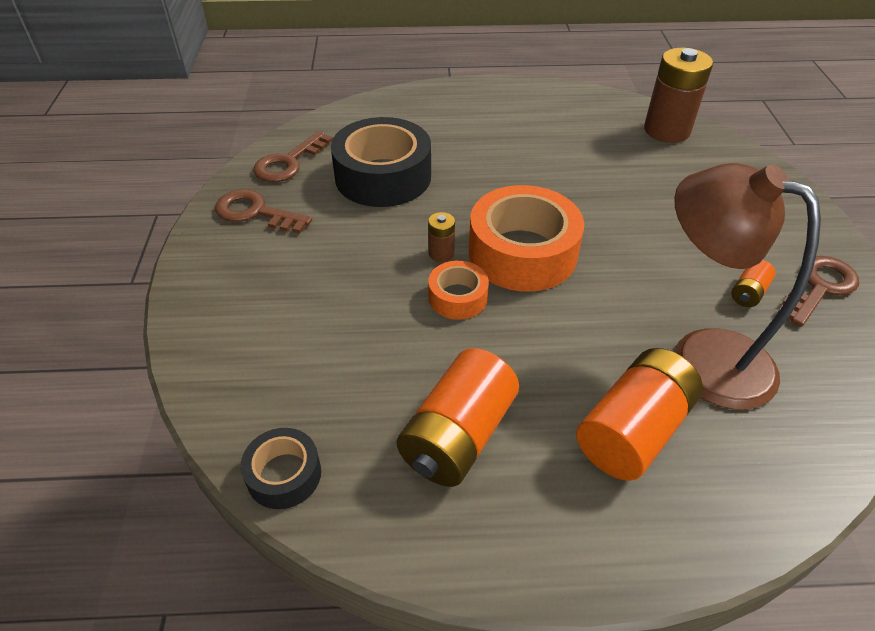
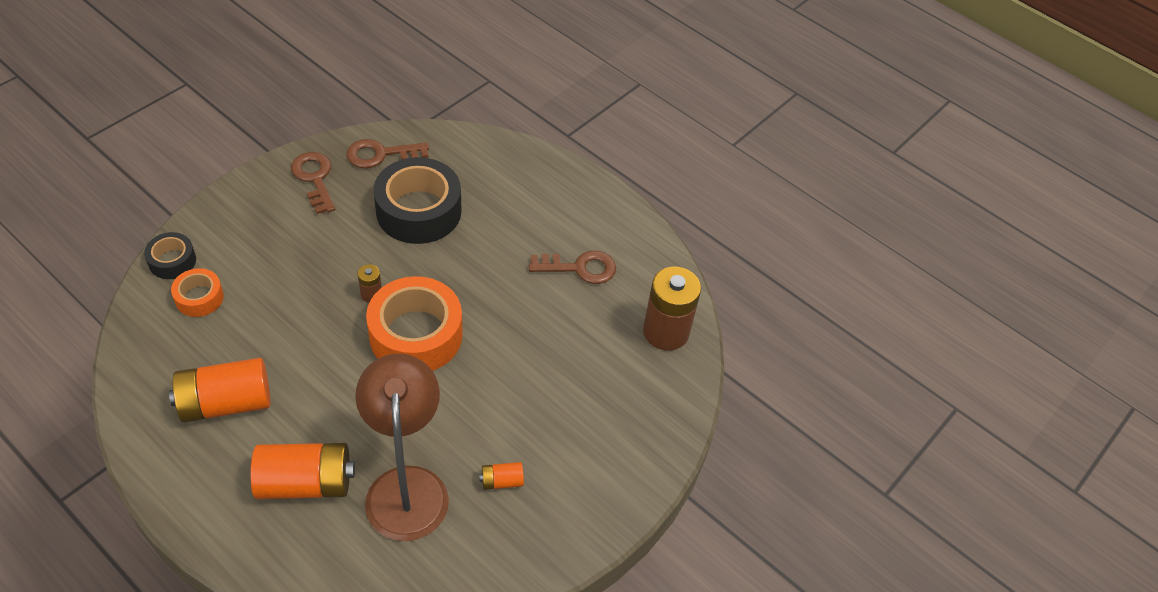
camera: 40 degrees right, 5 degrees up
black tape [241,428,321,509] -> black tape moved to [144,232,196,279]
orange tape [429,261,489,320] -> orange tape moved to [171,268,224,317]
brown key [777,256,859,327] -> brown key moved to [529,251,616,284]

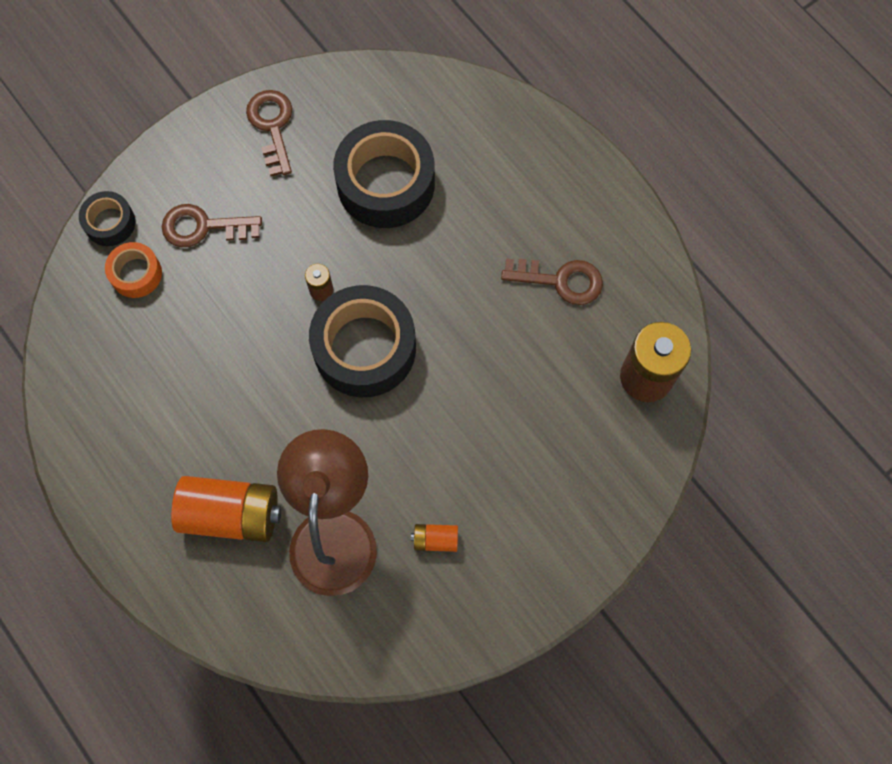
camera: 15 degrees right, 20 degrees up
orange battery [169,358,270,422] -> none
brown key [347,139,429,168] -> brown key moved to [162,204,262,247]
orange tape [366,276,463,371] -> black tape [309,285,416,397]

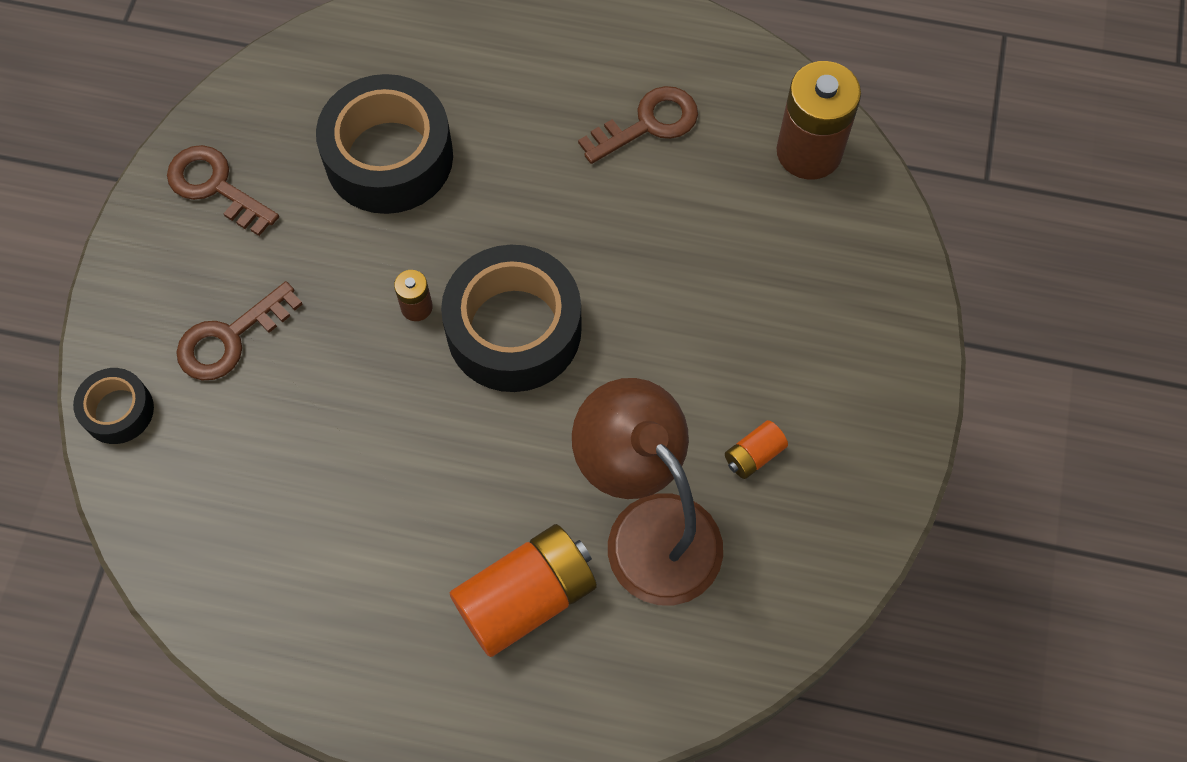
camera: 40 degrees left, 5 degrees down
orange tape [105,242,162,298] -> none

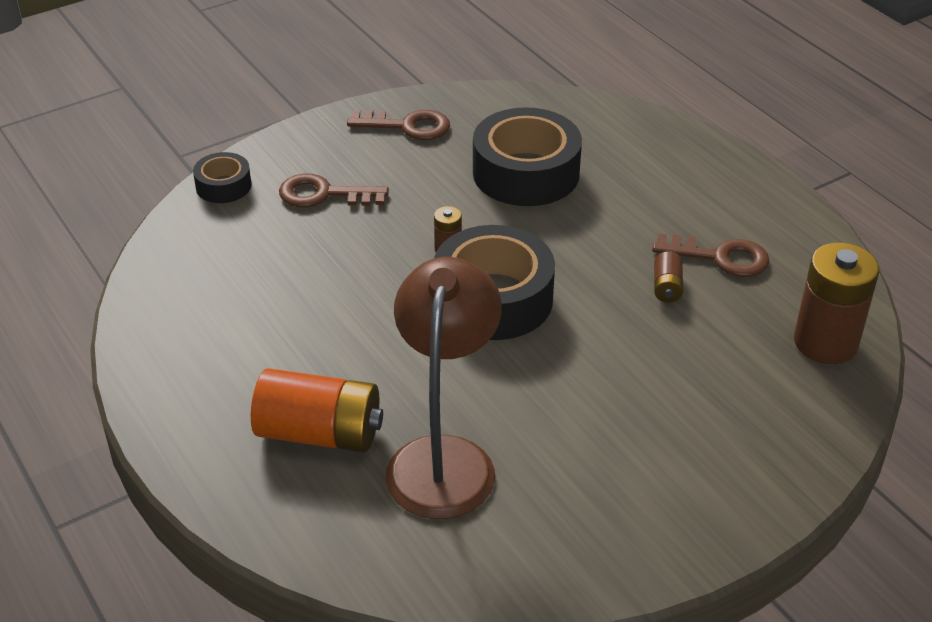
camera: 45 degrees right, 25 degrees down
brown key [167,145,279,236] -> brown key turned 105 degrees clockwise [347,110,450,140]
orange battery [725,420,788,479] -> none
none -> brown battery [654,251,683,302]

